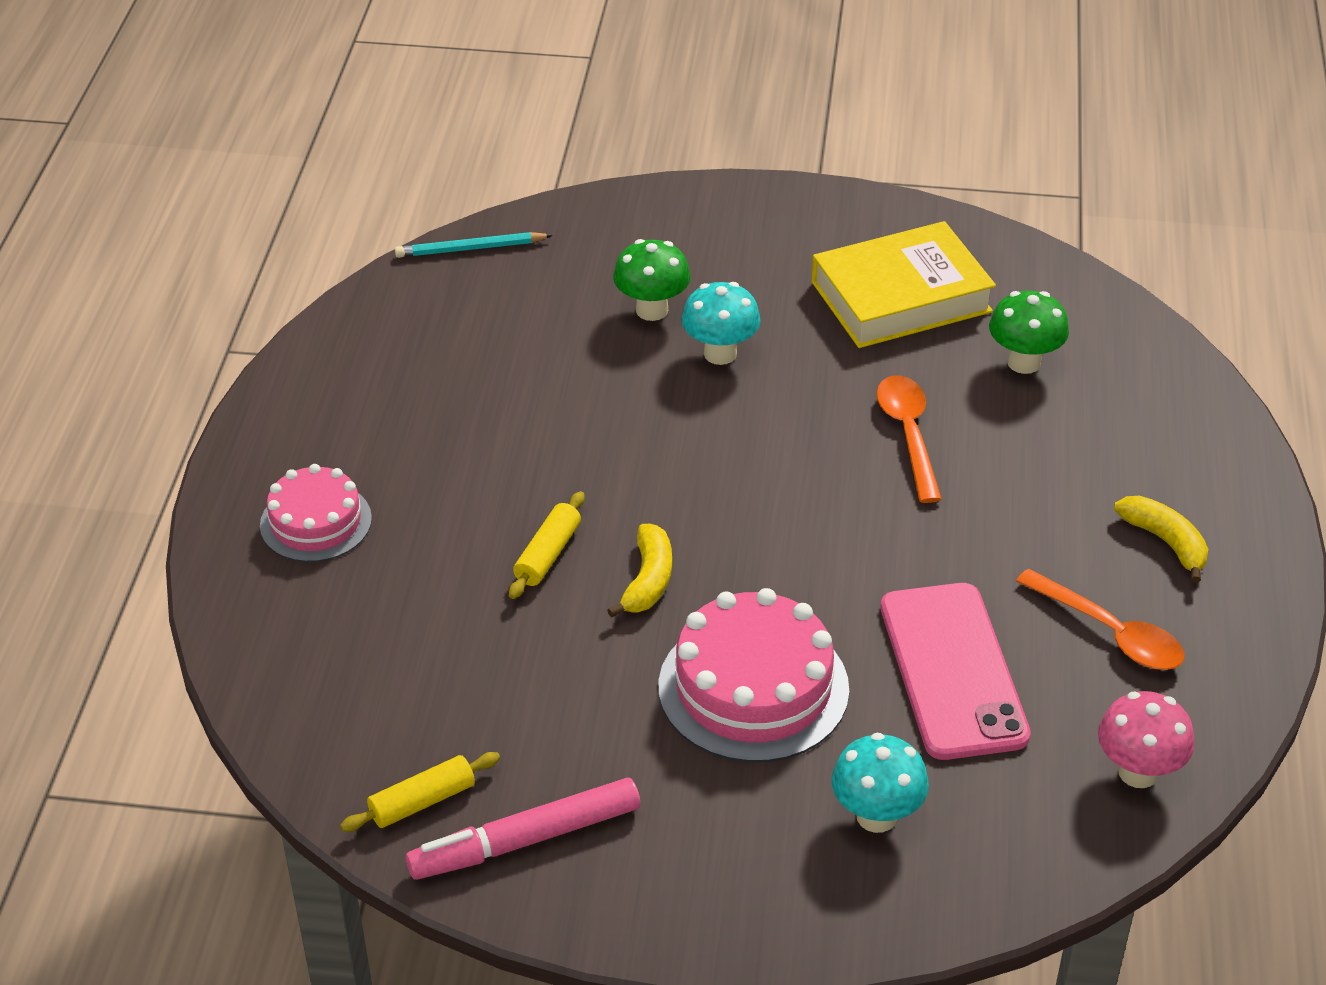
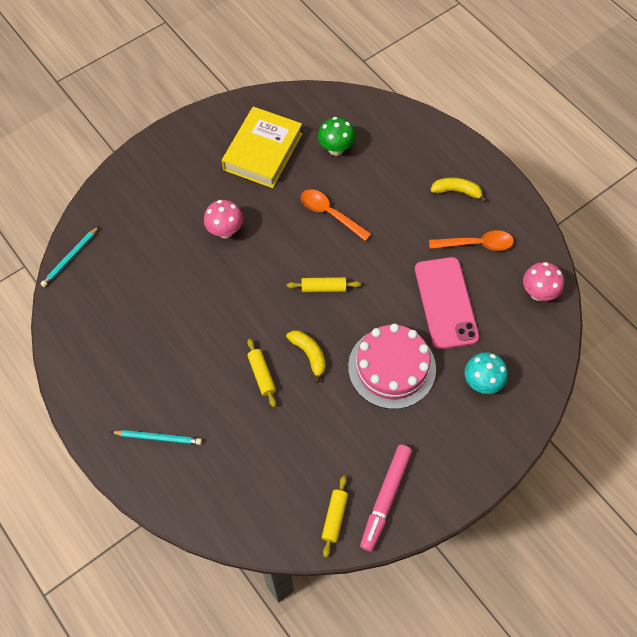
camera: 45 degrees left, 20 degrees up
pink cake [260,464,372,562] -> turquoise pencil [111,430,202,445]
green mushroom [613,239,690,321] -> none
turquoise mushroom [681,282,761,365] -> pink mushroom [204,200,243,238]
pink phone [881,583,1031,760] -> pink phone turned 45 degrees clockwise [415,257,479,349]
none -> yellow rolling pin [287,277,361,292]

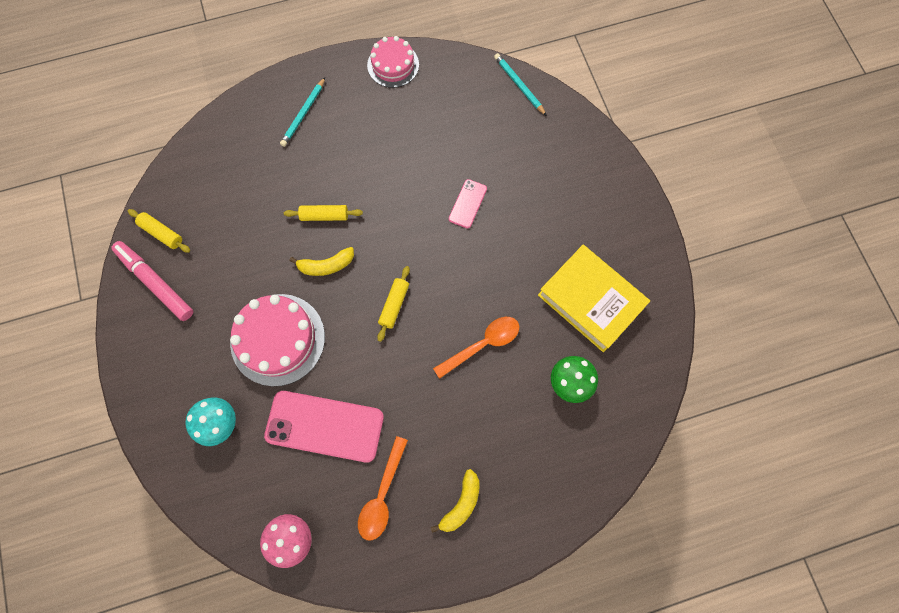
camera: 110 degrees right, 10 degrees up
pink mushroom [204,200,243,238] -> none
none -> pink cake [367,36,419,88]
none -> pink phone [449,179,487,229]

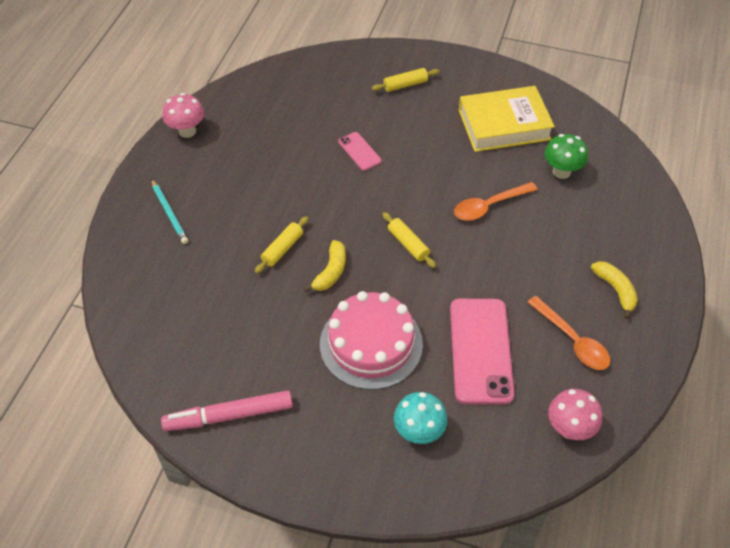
camera: 55 degrees left, 20 degrees down
yellow rolling pin [128,209,190,253] -> yellow rolling pin moved to [372,68,439,92]
pink phone [264,391,384,463] -> pink phone turned 45 degrees counterclockwise [450,299,515,404]
pink cake [367,36,419,88] -> pink mushroom [163,93,204,138]
orange spoon [433,317,519,379] -> orange spoon turned 120 degrees counterclockwise [454,182,538,221]
turquoise pencil [494,53,547,116] -> none

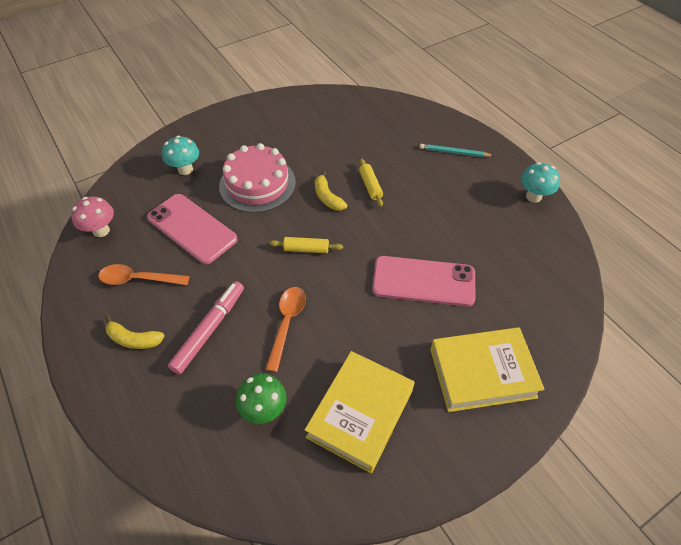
camera: 130 degrees right, 0 degrees up
pink marker [161,390,293,431] -> pink marker moved to [168,281,244,374]
pink mushroom [163,93,204,138] -> turquoise mushroom [521,162,560,203]
pink phone [338,132,381,171] -> pink phone [372,256,475,307], size x2.05
yellow rolling pin [372,68,439,92] -> yellow book [430,327,545,412]

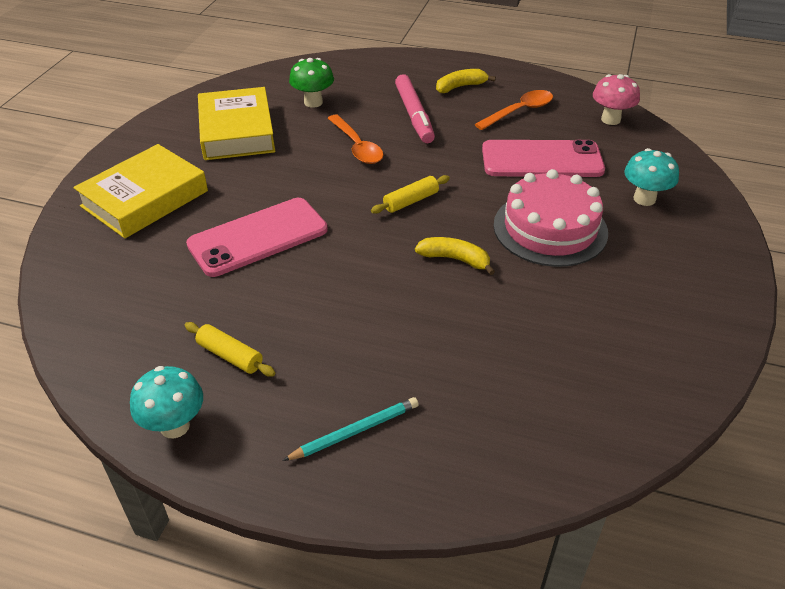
camera: 140 degrees right, 10 degrees down
yellow rolling pin [359,158,383,207] -> yellow rolling pin moved to [185,322,275,377]

